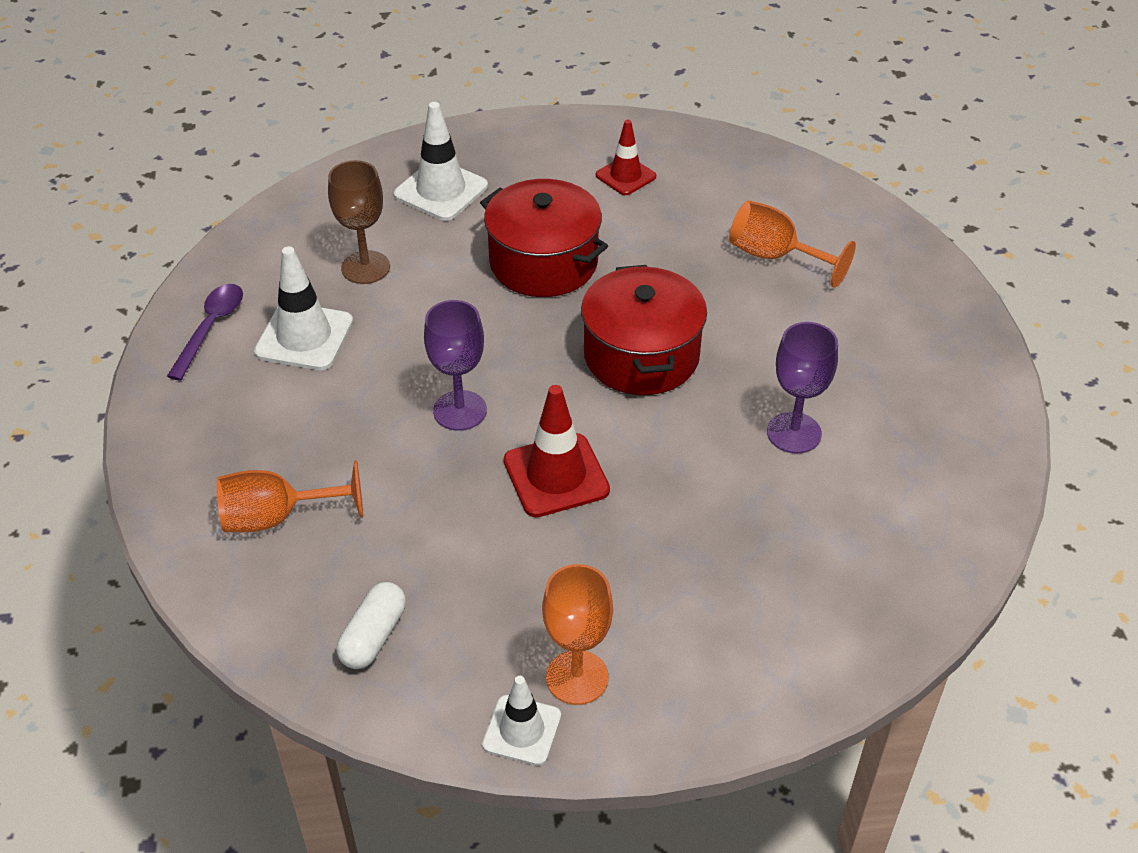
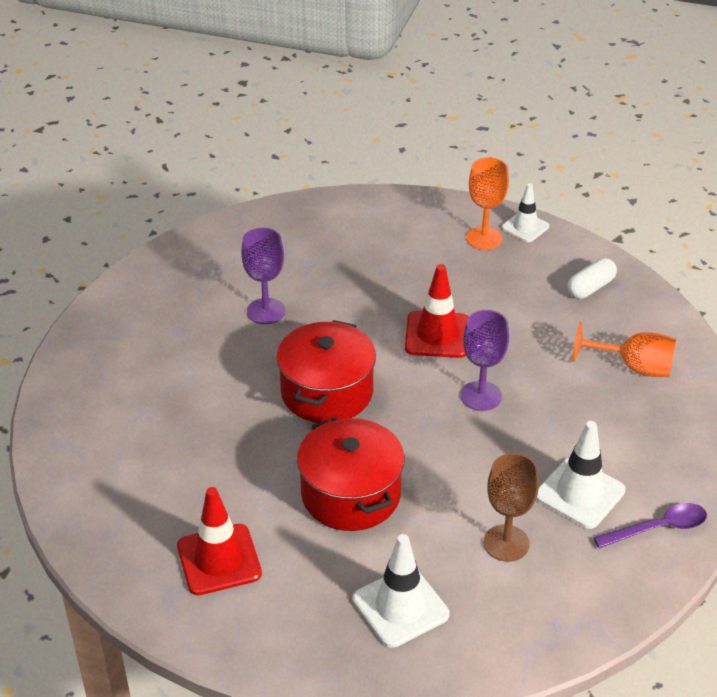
camera: 155 degrees left, 5 degrees down
purple spoon [167,284,243,381] -> purple spoon turned 150 degrees counterclockwise [593,503,707,548]
red traffic cone [596,120,656,195] -> red traffic cone [177,487,262,595], size x1.54
orange goblet [729,200,856,288] -> none

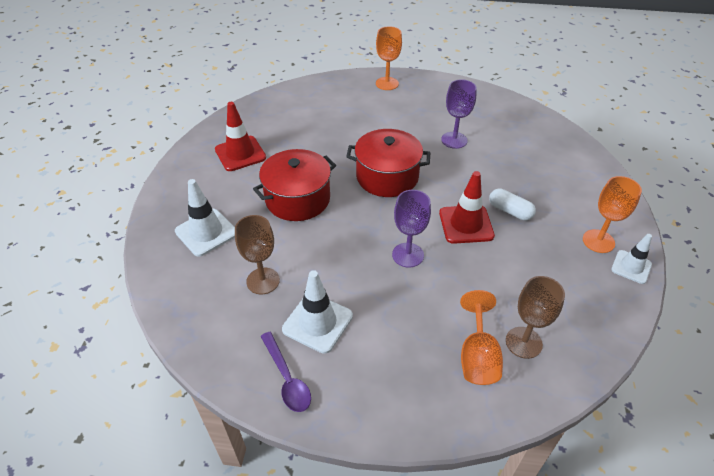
camera: 80 degrees right, 5 degrees up
white capsule [567,258,617,299] -> white capsule moved to [489,188,536,221]
none -> orange goblet [376,26,402,90]
none -> brown goblet [506,276,565,359]

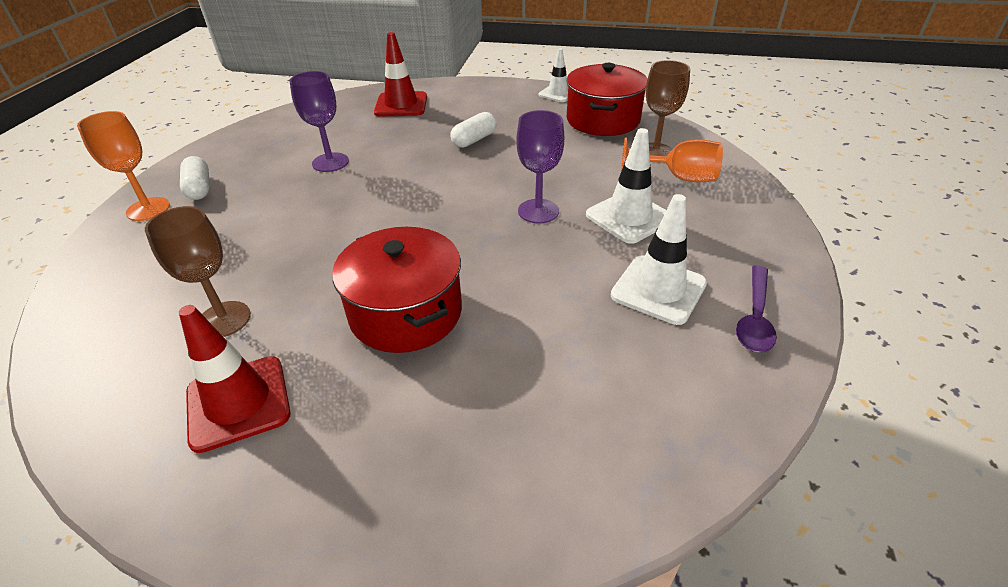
camera: 85 degrees left, 5 degrees down
white traffic cone [175,179,235,257] -> white traffic cone moved to [586,128,666,244]
brown goblet [235,215,280,294] -> brown goblet moved to [145,206,251,337]
purple spoon [260,332,311,412] -> purple spoon turned 135 degrees clockwise [736,265,777,352]
red pot [346,129,430,197] -> red pot moved to [567,63,648,136]
red traffic cone [439,171,495,244] -> red traffic cone moved to [374,32,427,117]
orange goblet [583,176,642,253] -> none
none -> white capsule [180,156,210,200]

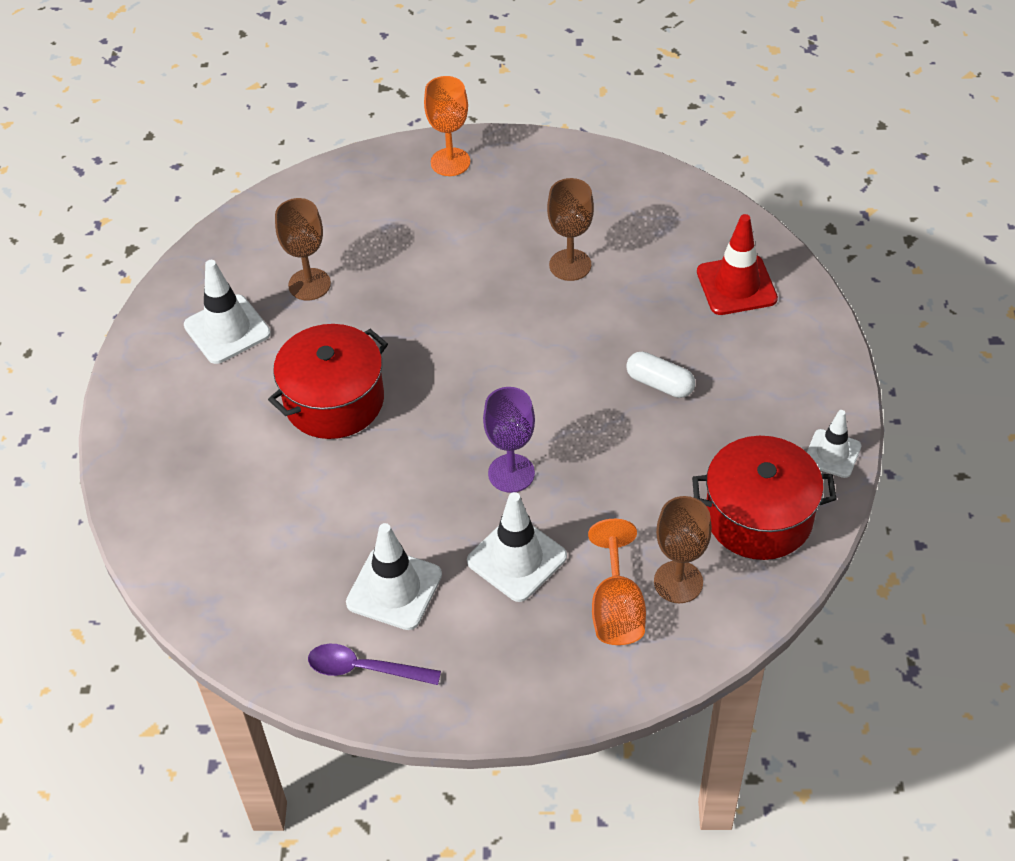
camera: 80 degrees right, 10 degrees up
red traffic cone [179,305,291,453] -> white traffic cone [184,260,271,364]
white capsule [180,156,210,200] -> none
purple goblet [290,71,349,172] -> brown goblet [547,178,594,281]

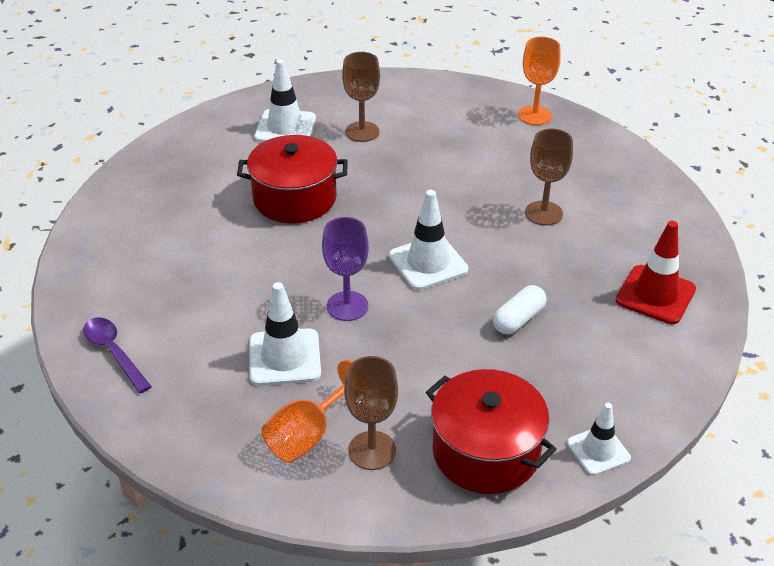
camera: 40 degrees right, 10 degrees down
white traffic cone [346,523,442,630] -> white traffic cone moved to [389,190,468,290]
white capsule [627,352,695,398] -> white capsule turned 60 degrees clockwise [493,285,546,334]

